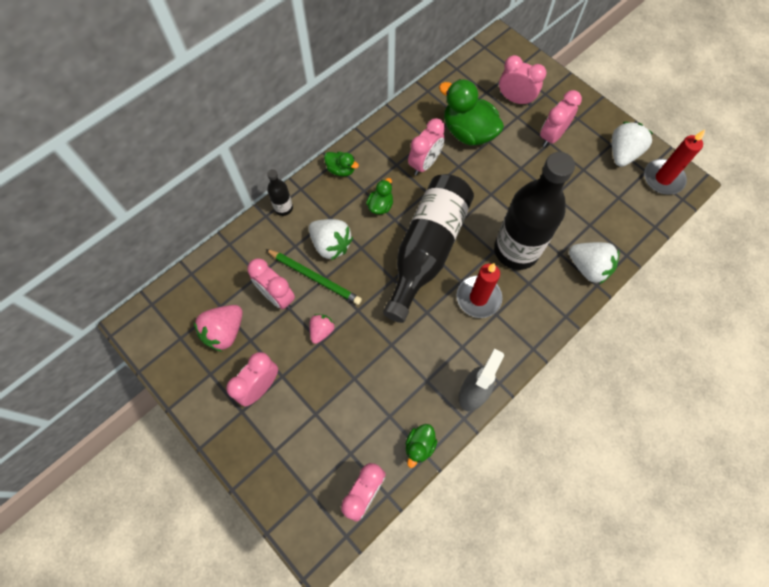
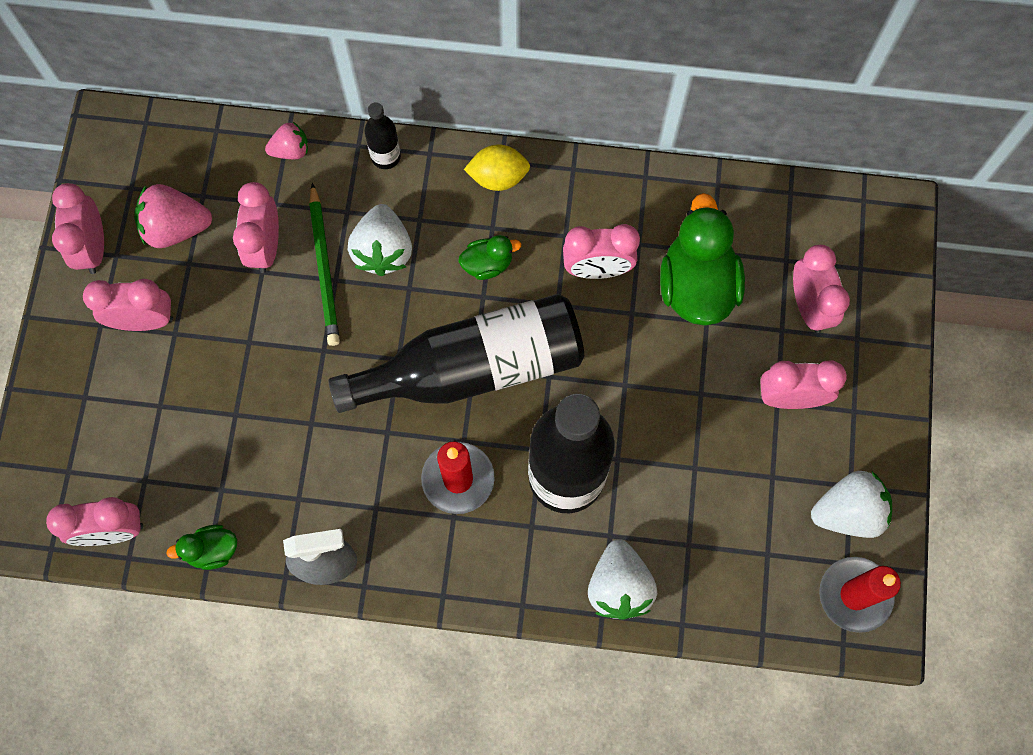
camera: 50 degrees right, 5 degrees up
pink strawberry [309,314,335,344] -> pink strawberry moved to [265,122,308,159]
green duck [324,152,359,177] -> yellow lemon [464,144,530,191]
none -> pink clock [52,183,104,274]

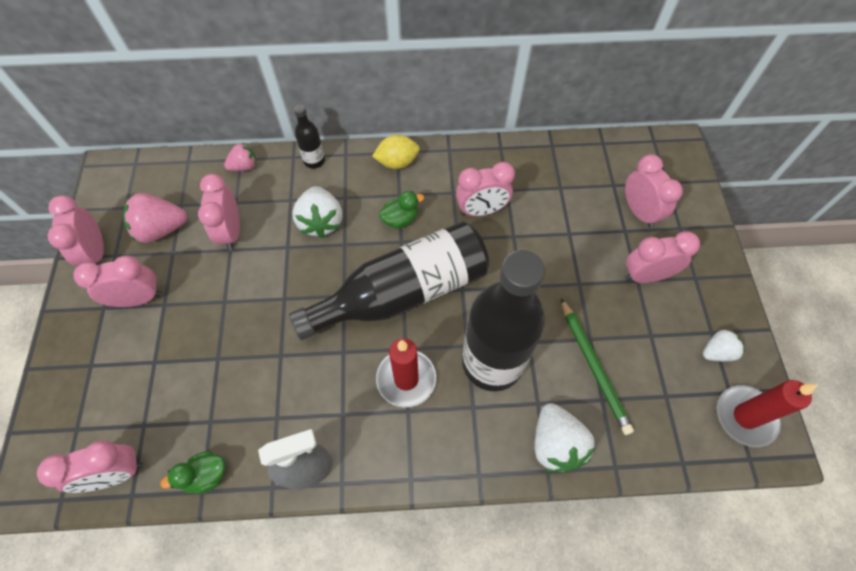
camera: 10 degrees left, 10 degrees down
green pencil [309,183,340,346] -> green pencil moved to [561,298,634,435]
green duck [660,193,745,326] -> none
white strawberry [811,471,892,538] -> white strawberry [703,329,745,361], size x0.60

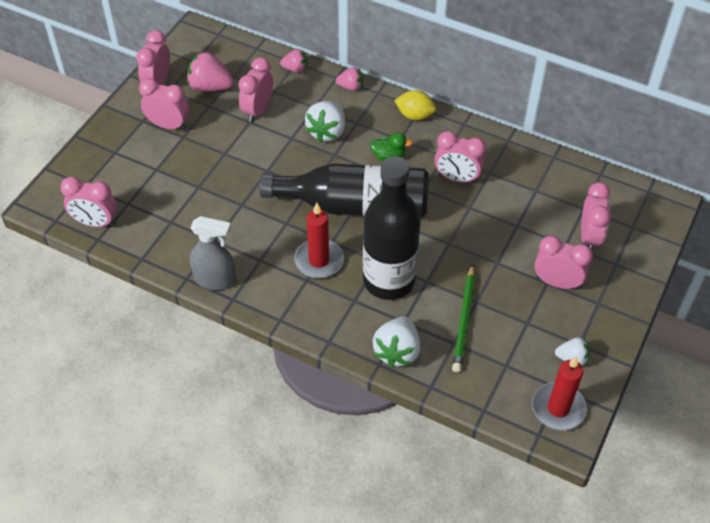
camera: 30 degrees right, 10 degrees down
green duck [160,451,225,494] -> none
black bottle [294,105,325,169] -> pink strawberry [336,67,363,91]

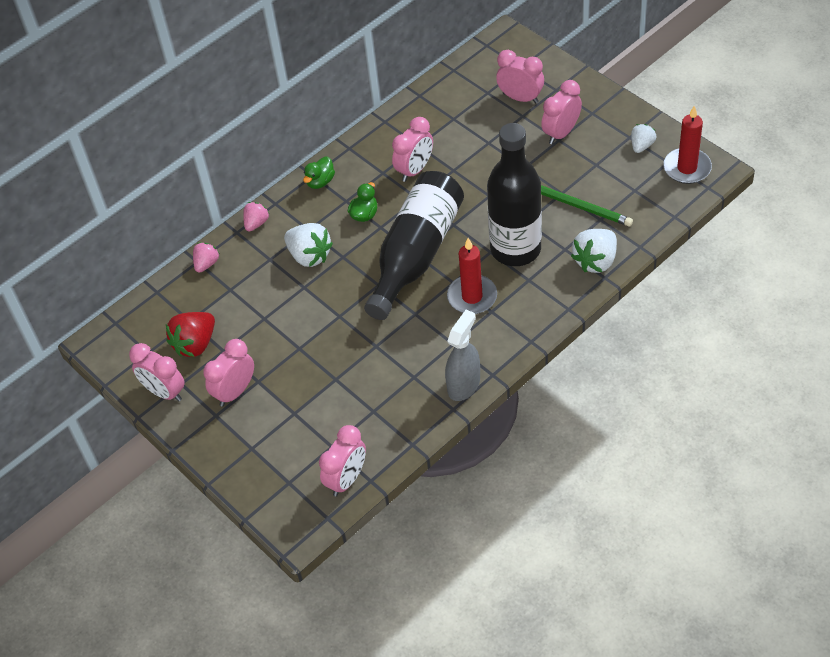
camera: 65 degrees left, 0 degrees up
pink strawberry [187,51,234,92] -> red strawberry [166,312,215,357]
pink clock [238,57,273,122] -> none
white strawberry [373,317,420,368] -> white strawberry turned 90 degrees clockwise [571,229,617,273]
yellow lemon [394,90,436,120] -> green duck [303,156,335,189]

